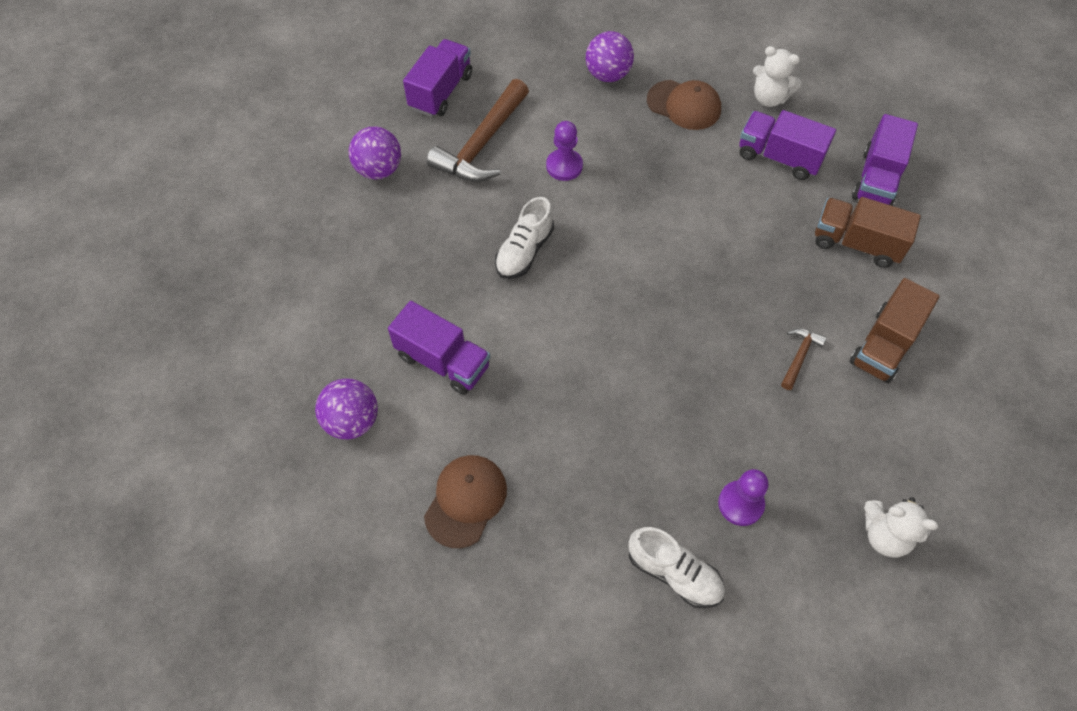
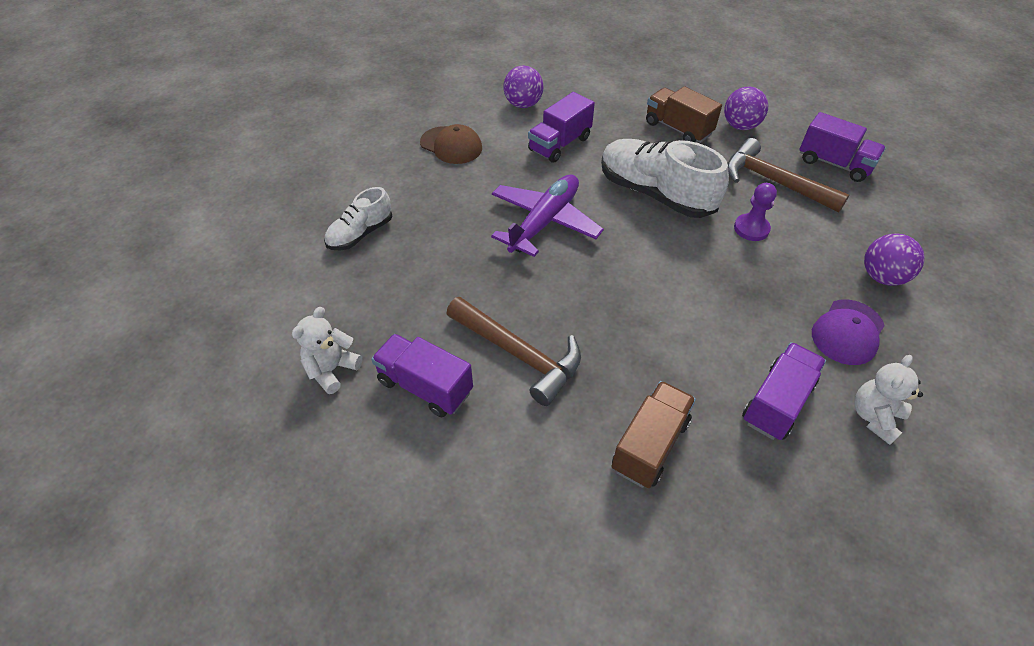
camera: 100 degrees right, 10 degrees down
white shoe [495,197,554,279] -> white shoe [601,139,729,218], size x1.78
brown cap [647,80,721,130] -> purple cap [812,299,885,365]
purple pawn [718,469,768,526] -> none
brown hammer [781,328,827,390] -> brown hammer [446,297,581,406], size x2.15
brown truck [850,278,940,383] -> brown truck moved to [646,86,722,143]
purple truck [852,114,918,206] -> purple truck moved to [371,334,473,417]
none -> purple plane [491,174,604,257]

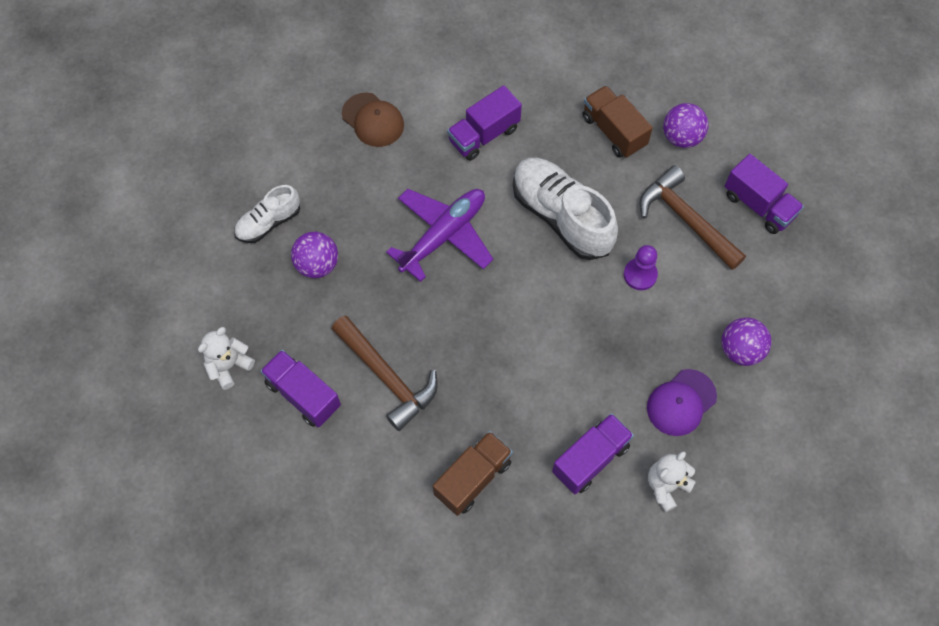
camera: 10 degrees right, 15 degrees up
purple ball [503,65,543,108] -> purple ball moved to [291,232,338,278]

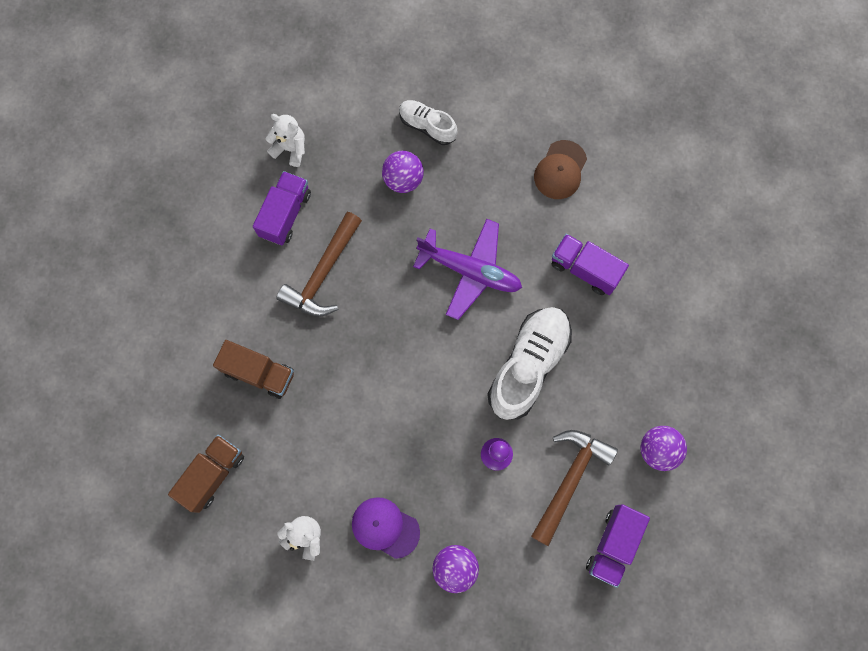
camera: 70 degrees right, 10 degrees up
purple truck [552,413,634,494] -> none
brown truck [583,85,653,158] -> brown truck moved to [168,435,244,513]

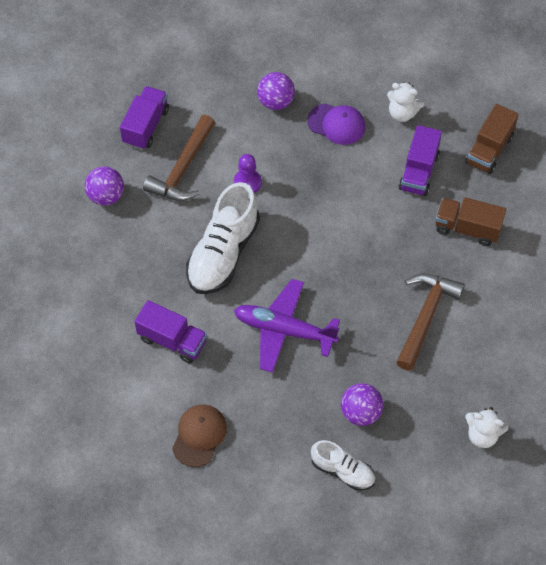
camera: 175 degrees right, 15 degrees down
purple truck [253,171,311,245] -> purple truck moved to [399,125,442,196]

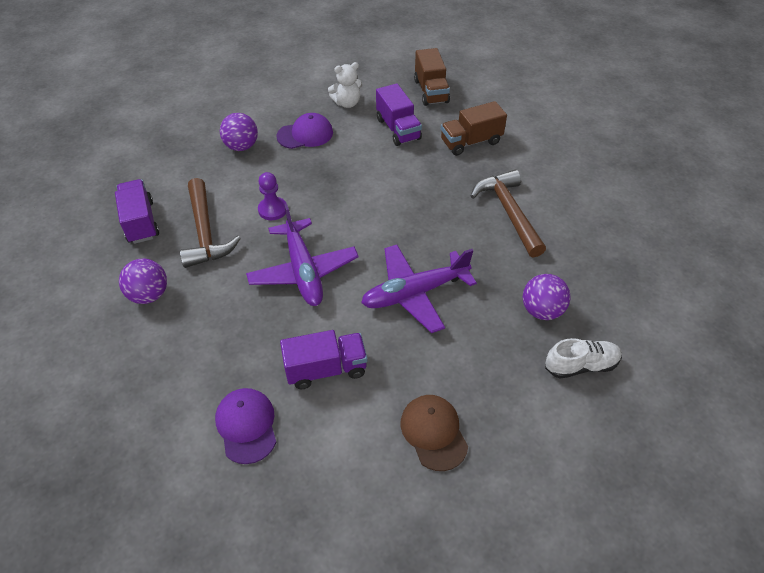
camera: 40 degrees left, 10 degrees down
white shoe [186,182,260,294] -> purple plane [246,204,359,306]
white teddy bear [465,407,508,448] -> none
none -> purple cap [215,388,276,464]

